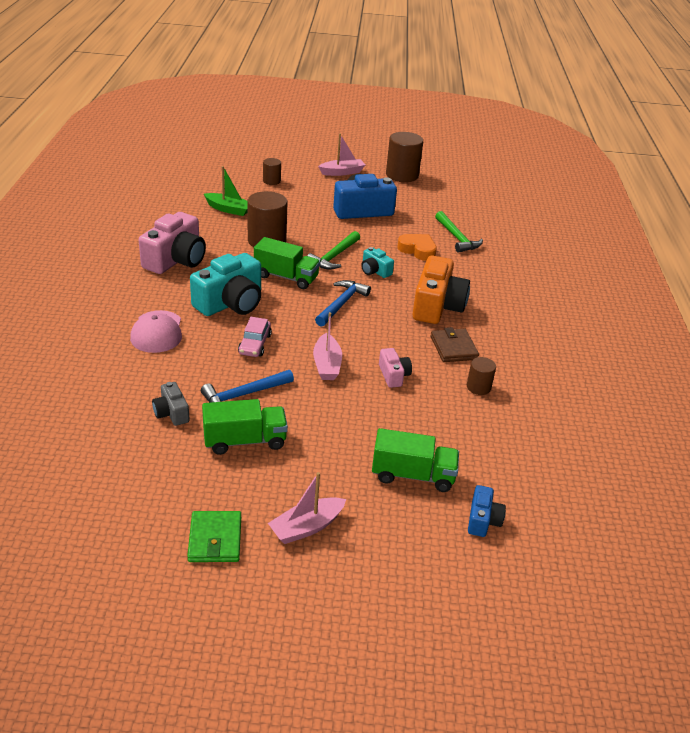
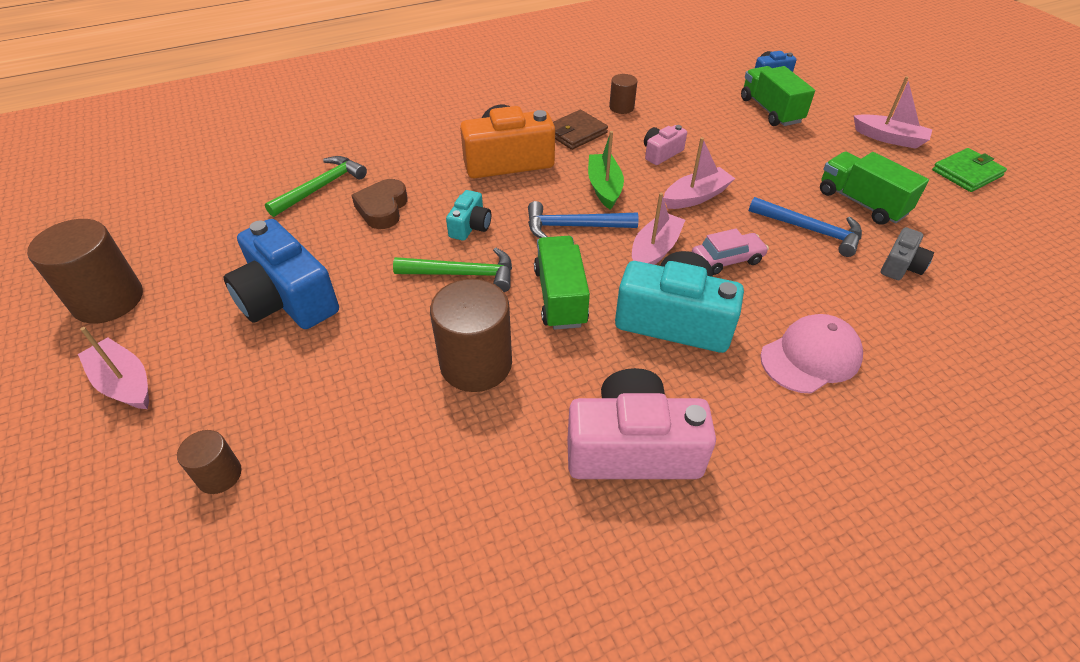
camera: 115 degrees left, 10 degrees up
green boat [204,166,248,216] -> green boat moved to [588,131,624,210]
orange heart [397,234,437,261] -> brown heart [352,179,408,229]
none -> pink boat [632,193,685,265]

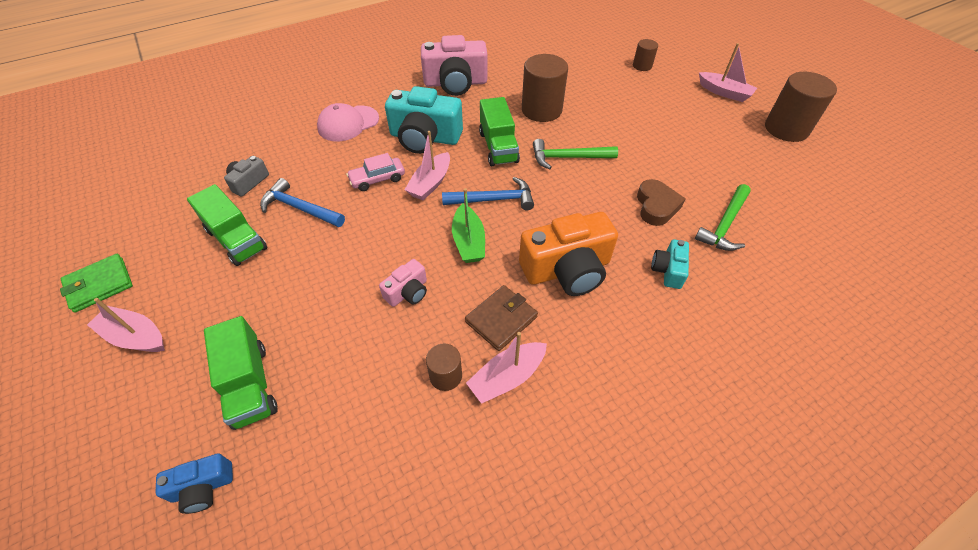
camera: 175 degrees right, 5 degrees up
blue camera [223,219,339,329] -> none
turquoise camera [446,190,491,241] -> turquoise camera moved to [651,239,689,289]
pink boat [664,137,735,209] -> pink boat moved to [466,332,547,404]

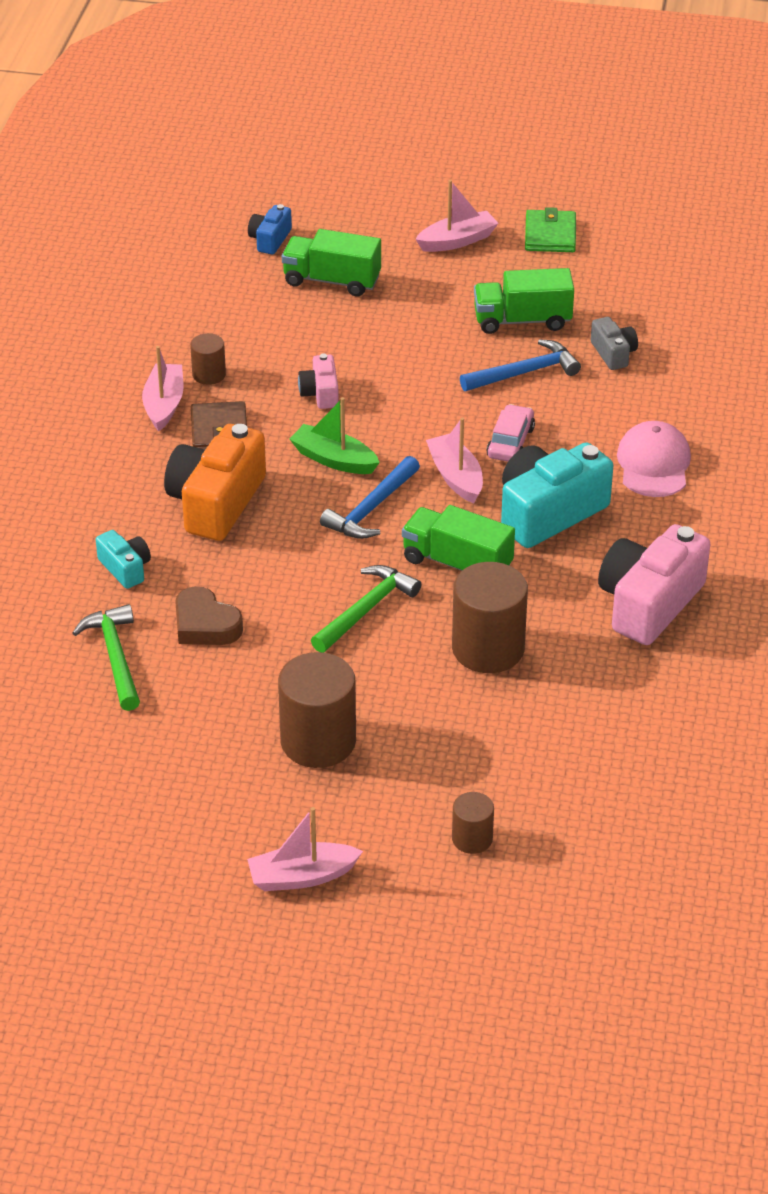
camera: 130 degrees right, 10 degrees down
brown cylinder [765,72,837,142] -> brown cylinder moved to [278,652,356,768]

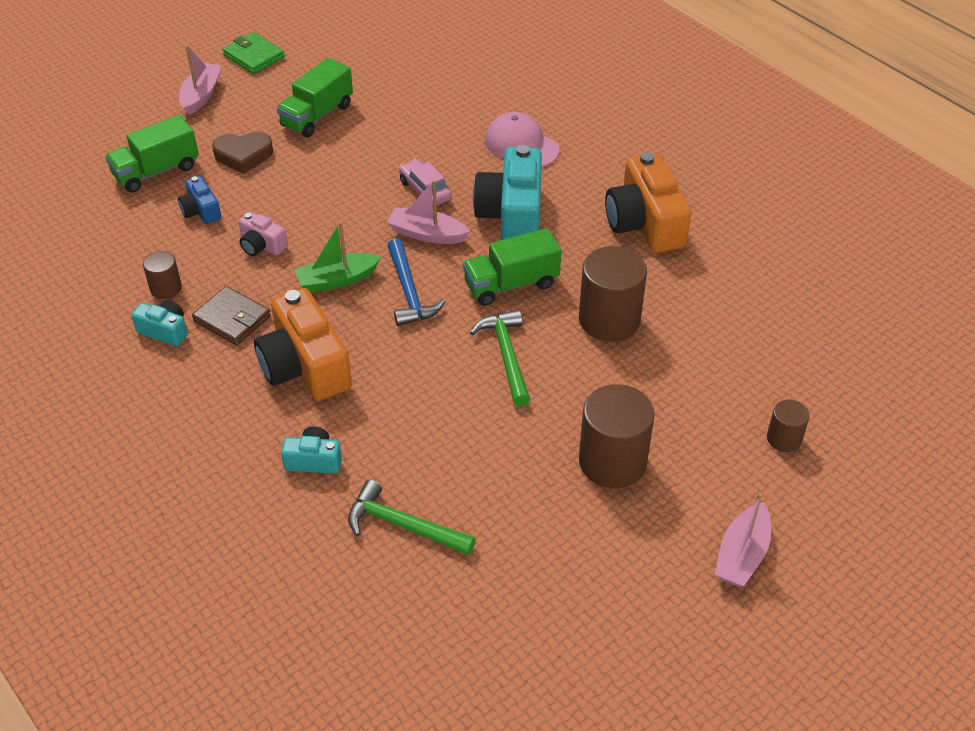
camera: 50 degrees left, 5 degrees up
pink boat [142,346,184,431] -> turquoise camera [131,300,188,346]
brown heart [175,586,243,645] -> brown heart moved to [212,132,273,174]
blue camera [248,204,292,255] -> blue camera moved to [178,176,221,224]
blue hammer [460,339,581,391] -> none
grey camera [591,317,638,370] -> none
pink camera [598,524,710,645] -> orange camera [605,152,691,253]

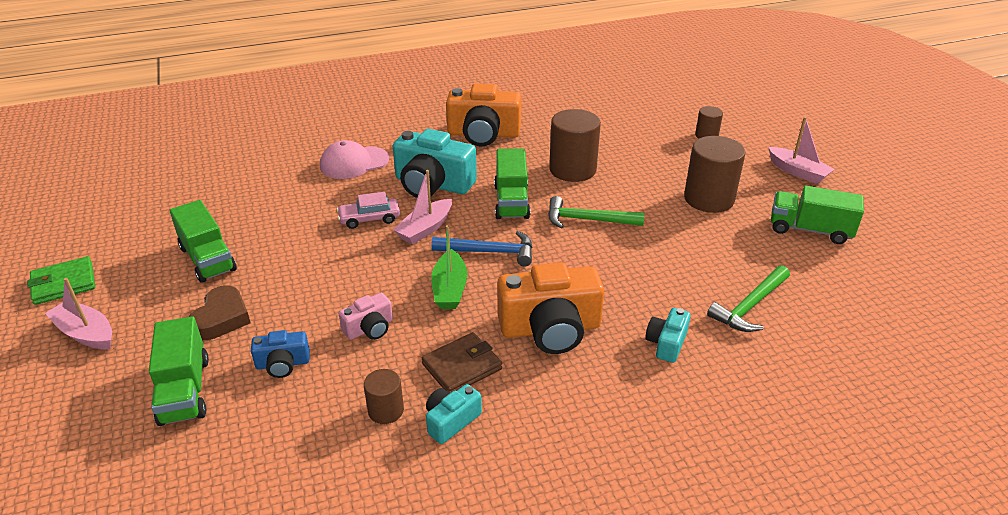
camera: 70 degrees left, 10 degrees down
none -> green truck [771,185,864,244]

